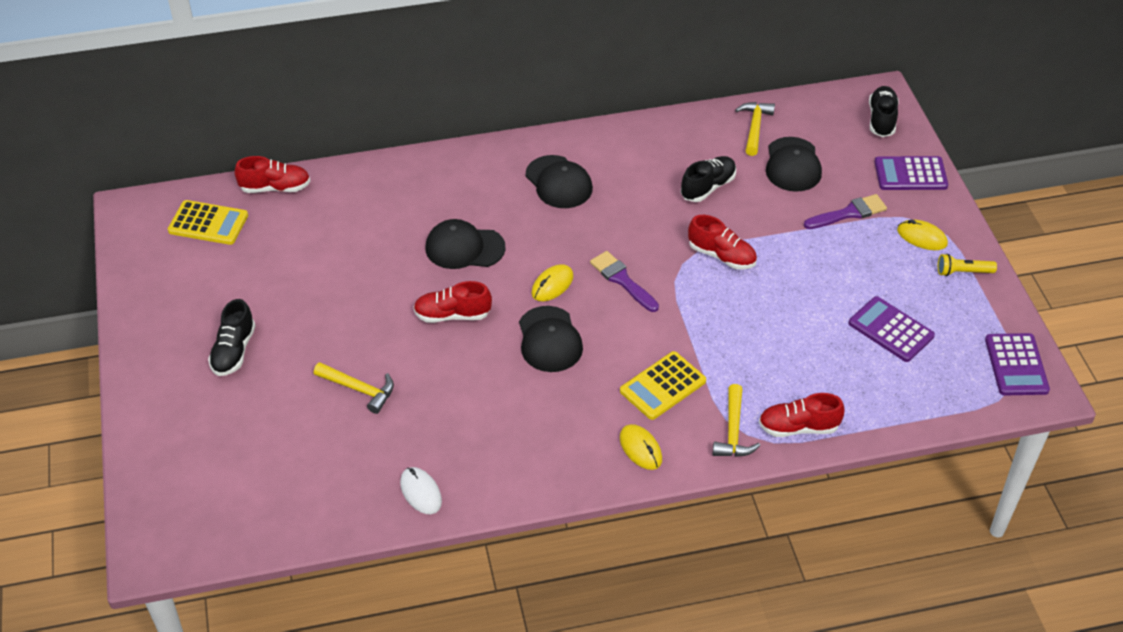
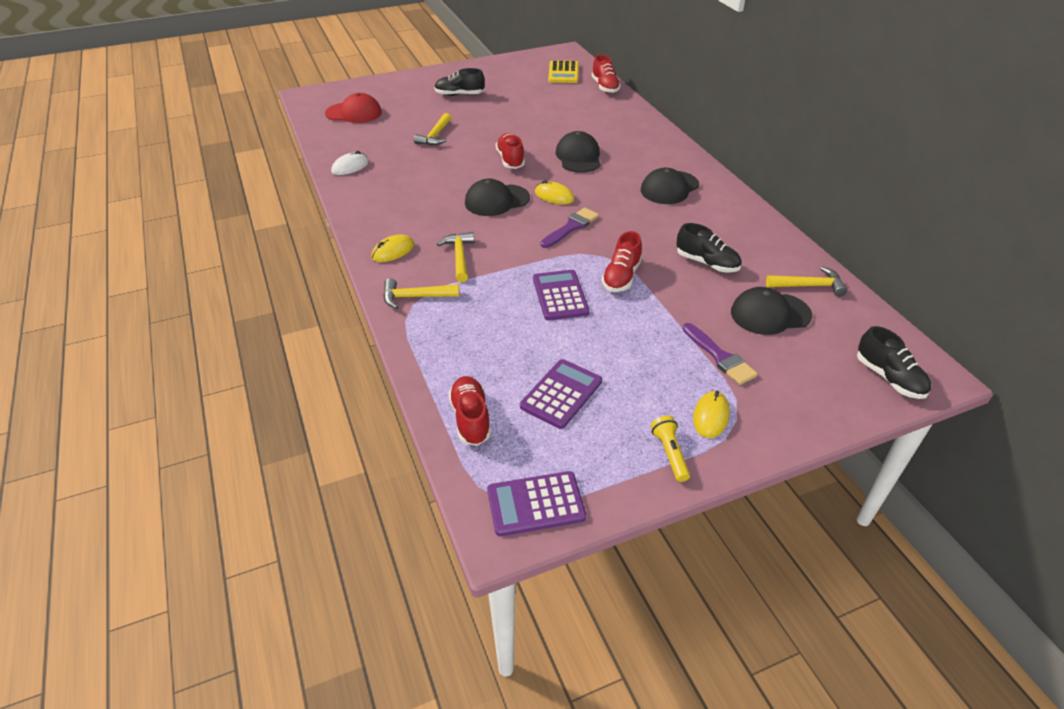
camera: 80 degrees right, 5 degrees down
yellow calculator [620,351,706,420] -> yellow hammer [437,232,474,282]
red shoe [759,393,845,437] -> red shoe moved to [448,376,491,446]
black shoe [869,86,899,137] -> black shoe turned 60 degrees clockwise [857,326,931,399]
purple calculator [875,156,948,190] -> purple calculator moved to [533,270,590,320]
none -> red cap [325,93,382,123]

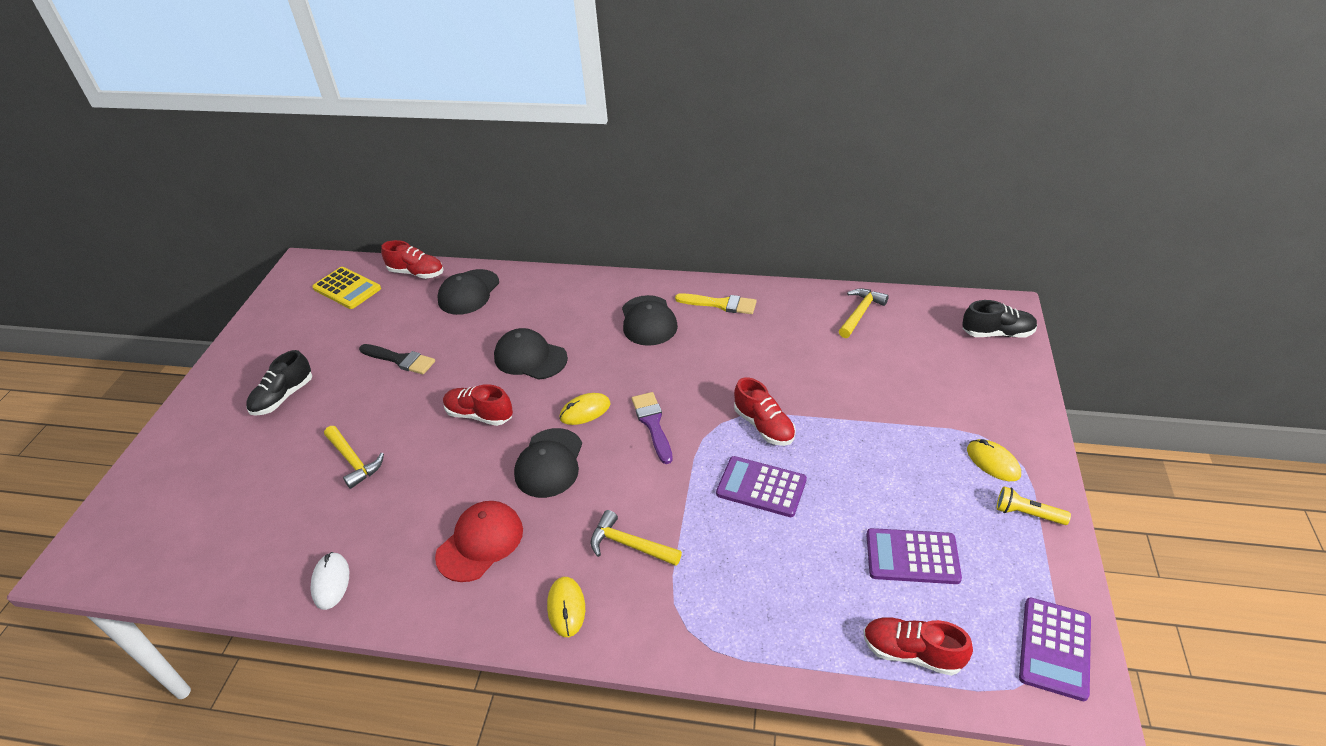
camera: 55 degrees left, 0 degrees up
red cap [325,93,382,123] -> red cap moved to [435,501,523,582]
yellow hammer [384,278,459,309] -> none
purple calculator [520,359,602,429] -> purple calculator turned 60 degrees counterclockwise [866,528,962,584]
black shoe [676,223,742,273] -> none
purple brush [683,323,758,385] -> none
black cap [731,287,812,335] -> black cap moved to [437,269,499,315]
none -> black brush [359,344,435,375]
none -> yellow brush [675,293,757,314]

